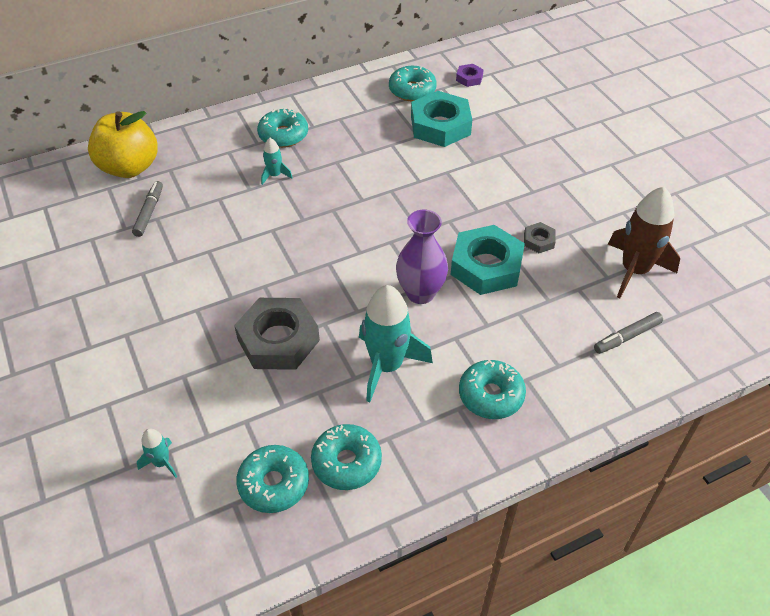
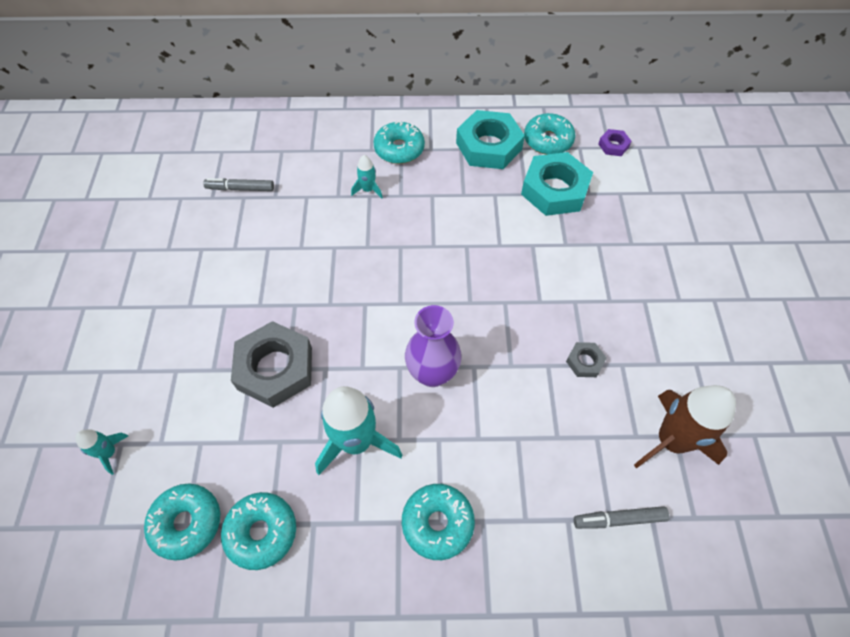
camera: 25 degrees right, 10 degrees up
yellow apple [88,111,158,178] -> none
grey marker [132,181,163,237] -> grey marker turned 120 degrees counterclockwise [203,178,274,191]
turquoise nut [451,225,525,295] -> turquoise nut moved to [456,110,525,169]

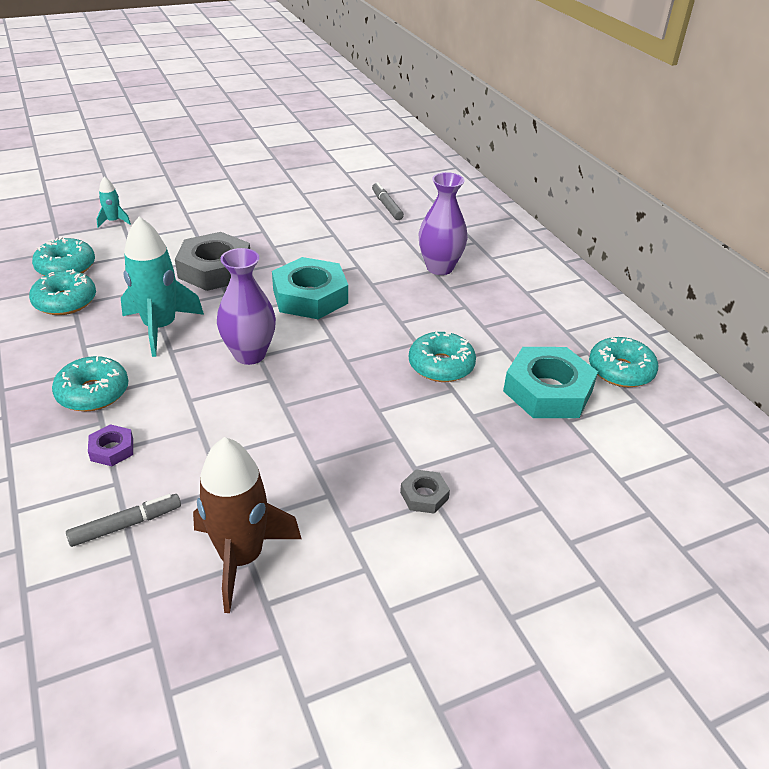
camera: 65 degrees right, 20 degrees down
turquoise rocket [351,155,383,199] -> purple vase [419,172,468,275]
turquoise donut [373,120,425,164] -> turquoise donut moved to [409,332,476,382]
turquoise nut [456,110,525,169] -> turquoise nut moved to [272,257,348,319]
grey nut [566,342,607,377] -> grey nut moved to [400,469,450,514]
grey marker [574,506,669,529] -> grey marker turned 90 degrees clockwise [66,494,181,547]
purple nut [598,129,632,156] -> purple nut moved to [88,424,133,466]

